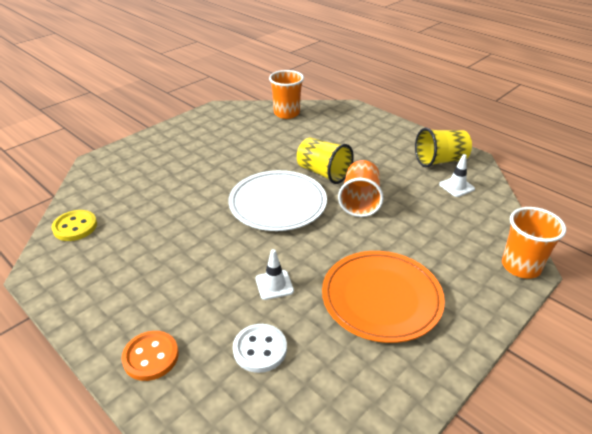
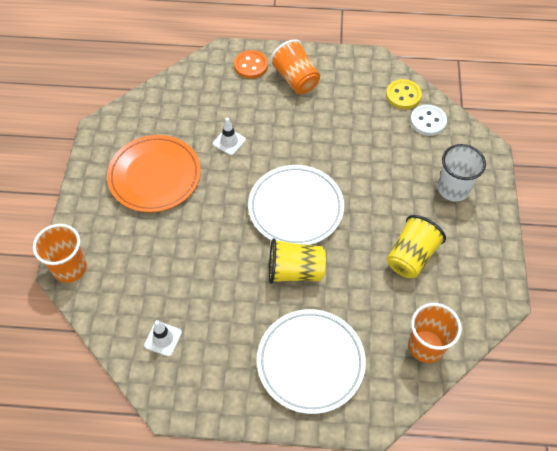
camera: 140 degrees right, 20 degrees up
white button [233,324,287,373] -> white button moved to [410,105,447,136]
orange cup [338,160,384,217] -> orange cup moved to [270,39,320,94]
yellow cup [415,128,472,168] -> yellow cup moved to [387,215,446,278]
none -> white plate [257,309,366,414]
none -> white cup [438,144,486,202]

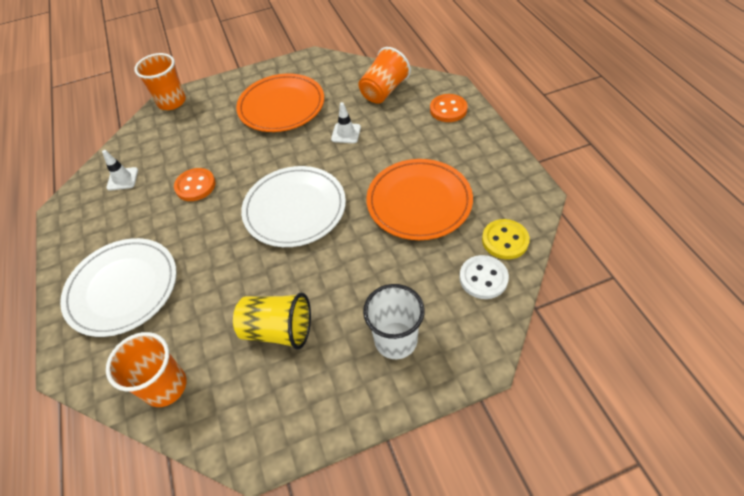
camera: 70 degrees right, 5 degrees down
yellow cup [269,238,326,284] -> none
orange cup [270,39,320,94] -> orange cup moved to [358,47,411,104]
none -> orange button [174,168,216,201]
none -> orange plate [366,159,473,240]

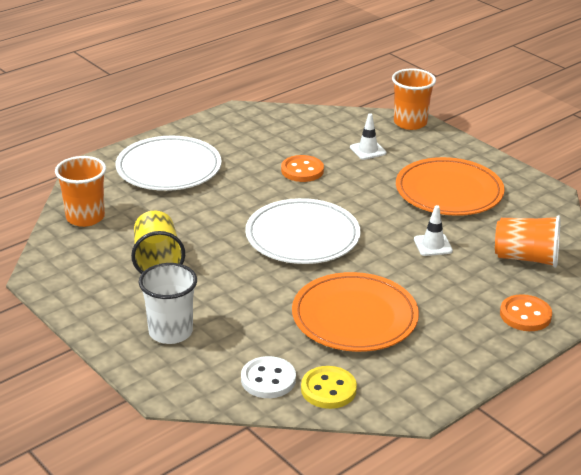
camera: 65 degrees right, 20 degrees down
white traffic cone [102,150,138,191] -> white traffic cone moved to [350,114,386,160]

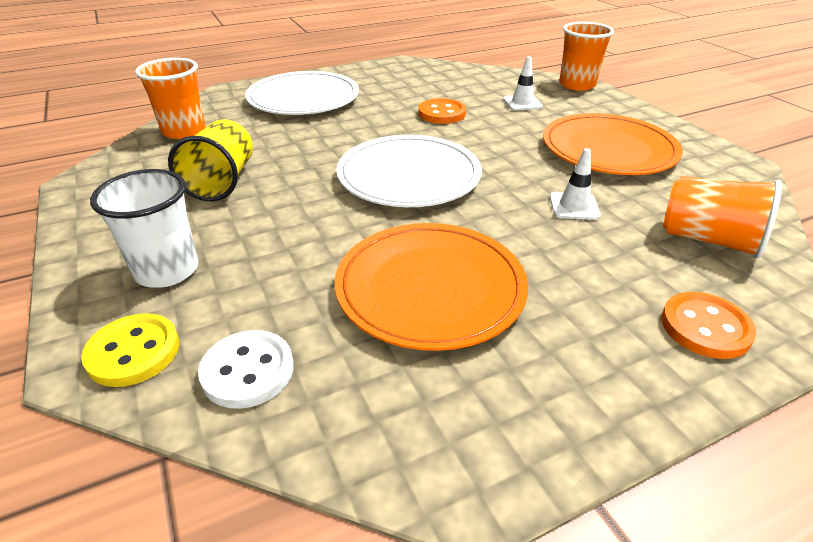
camera: 15 degrees right, 5 degrees up
yellow button [301,366,357,409] -> yellow button moved to [81,313,179,387]

